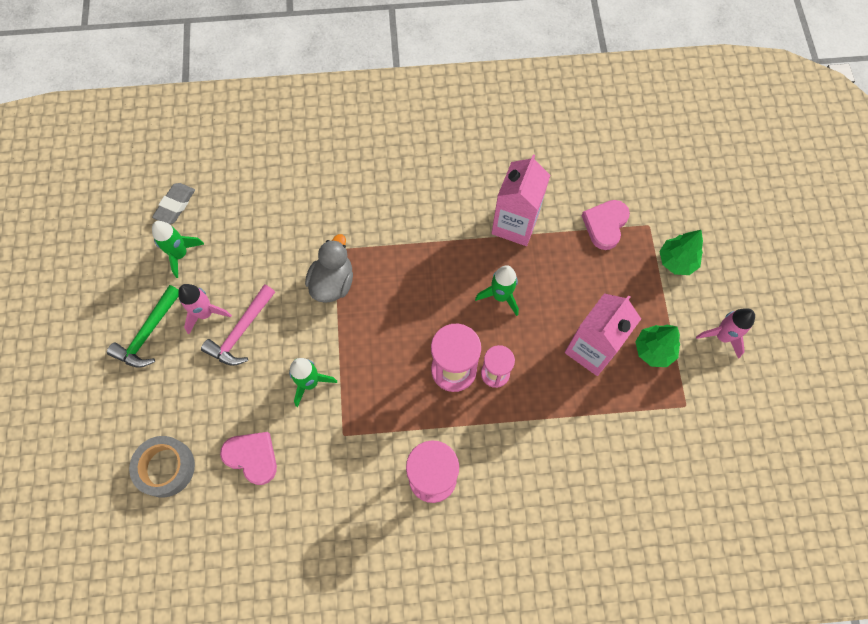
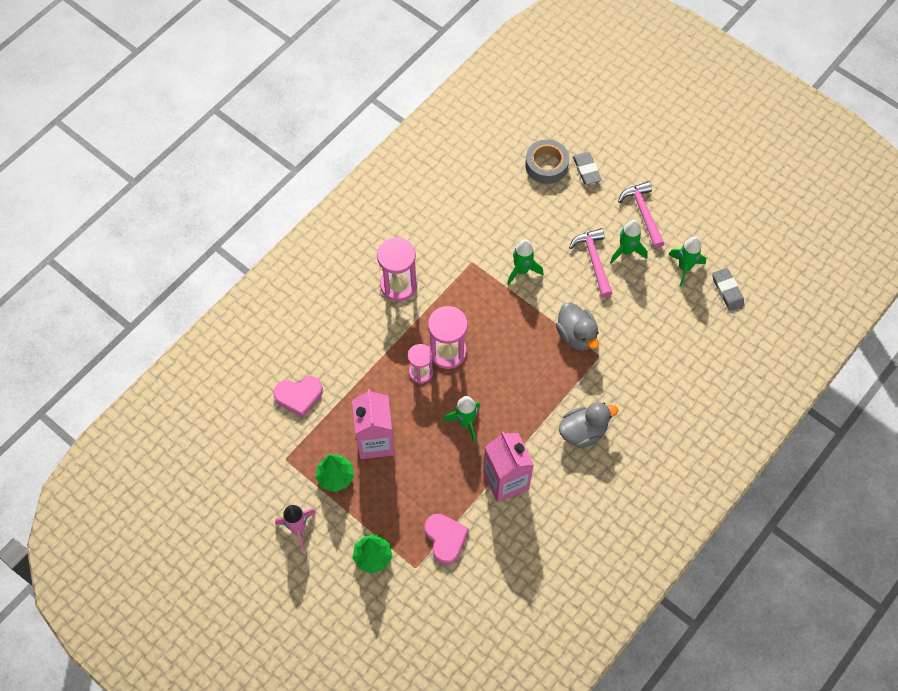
camera: 135 degrees right, 5 degrees down
green hammer [107,285,179,368] -> pink hammer [618,181,665,248]
pink rocket [178,284,232,334] -> green rocket [610,220,648,264]
pink heart [220,432,277,485] -> pink heart moved to [273,376,323,417]
none -> grey duck [559,402,618,448]
none -> grey eraser [572,152,602,185]

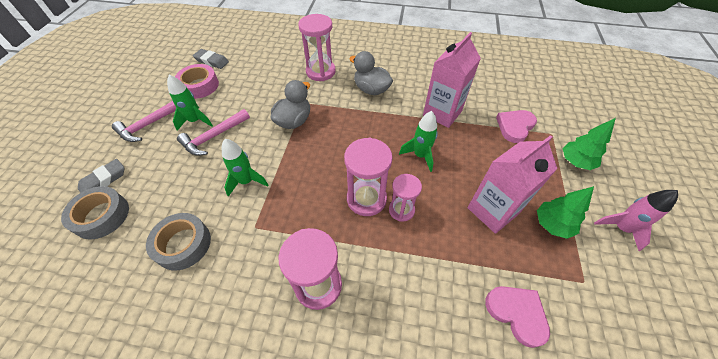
camera: 120 degrees left, 10 degrees down
green rocket [668,237,706,287] -> pink tape [175,64,219,99]
grey eraser [712,268,744,311] -> grey eraser turned 75 degrees clockwise [193,49,229,69]
none -> grey tape [146,213,211,271]
none -> pink hourglass [298,14,336,81]

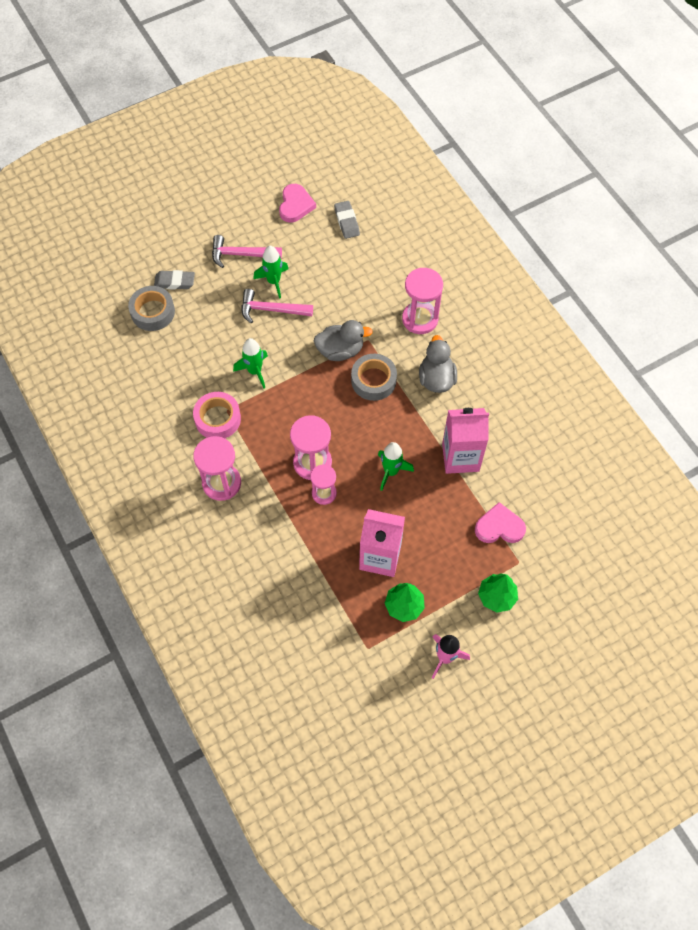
camera: 50 degrees right, 10 degrees up
grey tape [146,213,211,271] -> grey tape moved to [351,354,397,401]
pink tape [175,64,219,99] -> pink tape moved to [193,392,241,438]
pink heart [485,286,550,348] -> pink heart moved to [279,184,316,223]

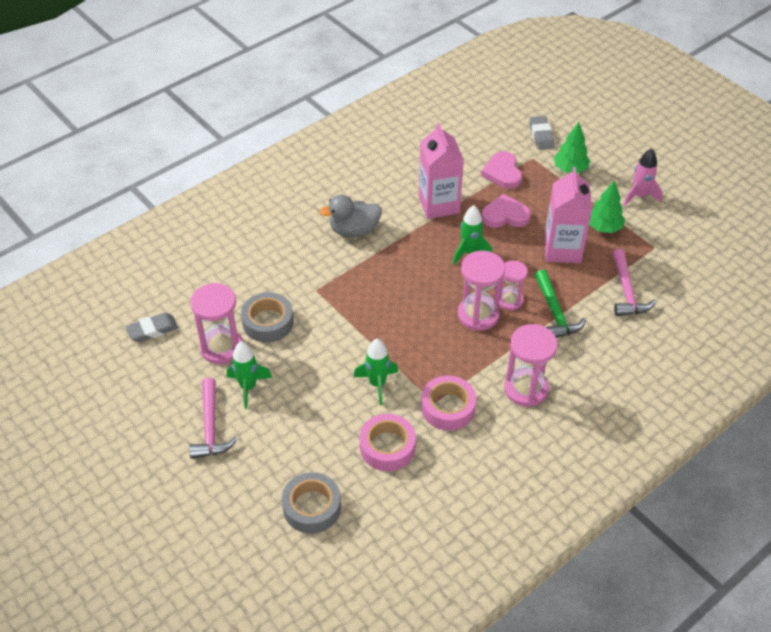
camera: 100 degrees left, 15 degrees down
grey eraser [154,270,195,290] -> grey eraser moved to [530,116,554,150]
pink hammer [242,289,313,324] -> pink hammer moved to [612,249,656,316]
pink heart [279,184,316,223] -> pink heart moved to [482,194,531,228]
grey duck [314,320,373,361] -> none
grey tape [351,354,397,401] -> grey tape moved to [241,292,294,343]
pink hourglass [402,268,443,334] -> pink hourglass moved to [190,283,243,364]
none -> pink tape [360,414,416,471]
none -> green hammer [535,269,586,338]

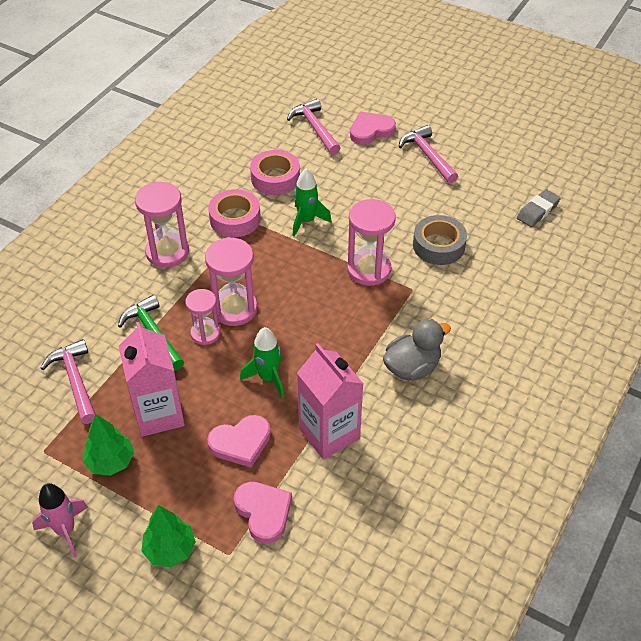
camera: 160 degrees right, 0 degrees up
pink hourglass [190,283,243,364] -> pink hourglass moved to [347,199,396,286]
green rocket [227,342,272,409] -> none
grey tape [282,472,341,533] -> pink hammer [287,99,340,155]
grey eraser [530,116,554,150] -> none
none -> pink heart [350,112,396,145]

